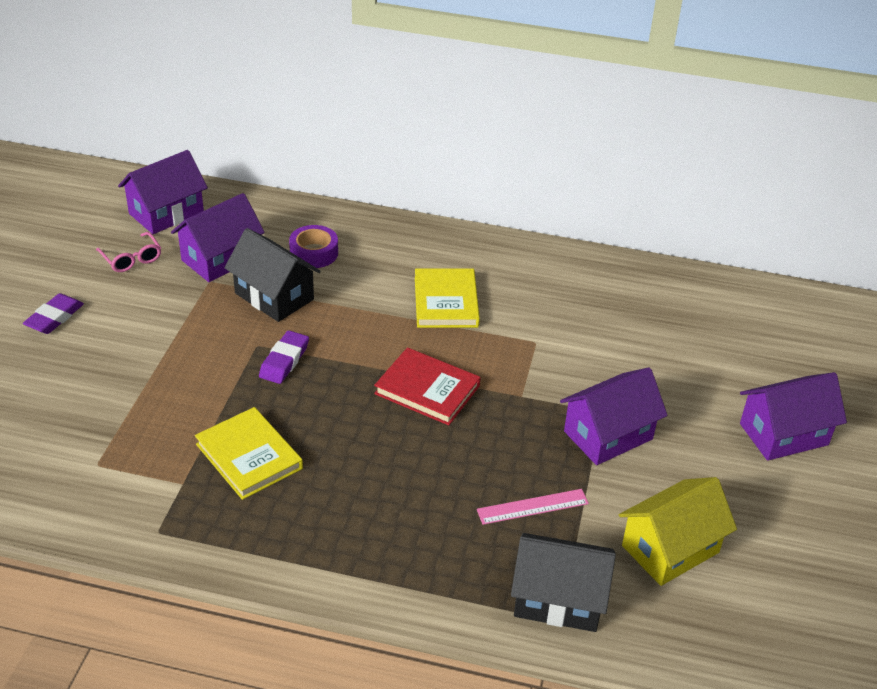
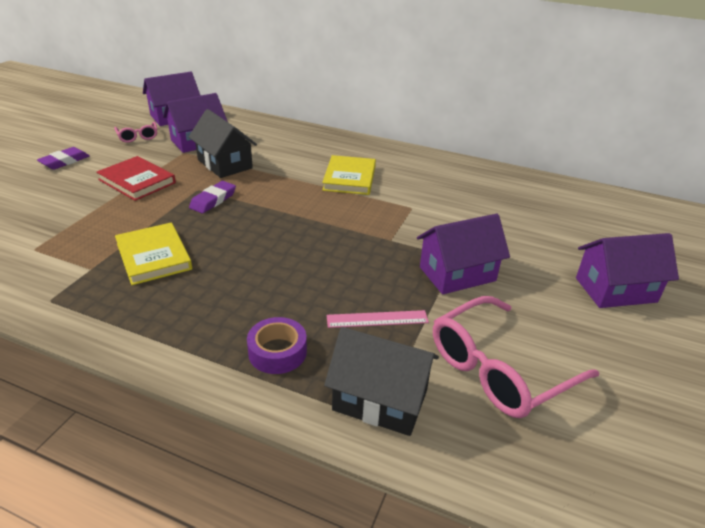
camera: 10 degrees right, 5 degrees down
purple tape [289,225,338,268] -> purple tape moved to [247,317,307,374]
red book [374,347,481,425] -> red book moved to [96,156,176,201]
yellow house [619,477,737,586] -> pink glasses [433,296,599,418]

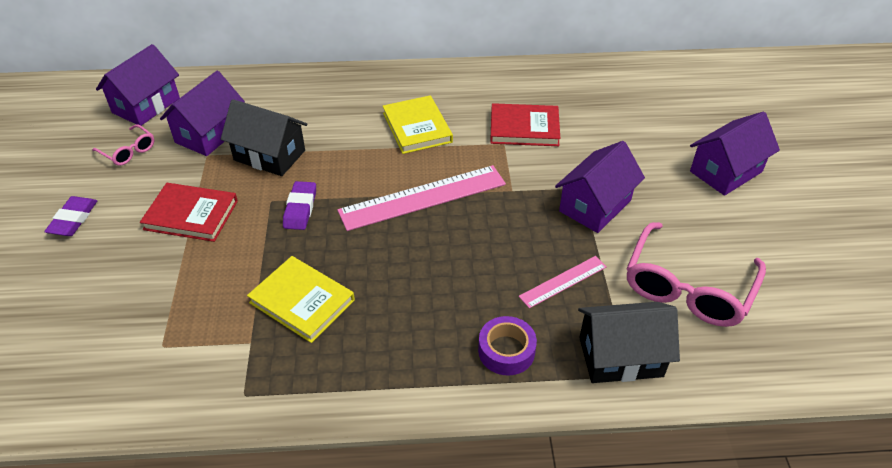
camera: 25 degrees left, 10 degrees up
none -> pink ruler [337,165,506,231]
none -> red book [490,103,560,146]

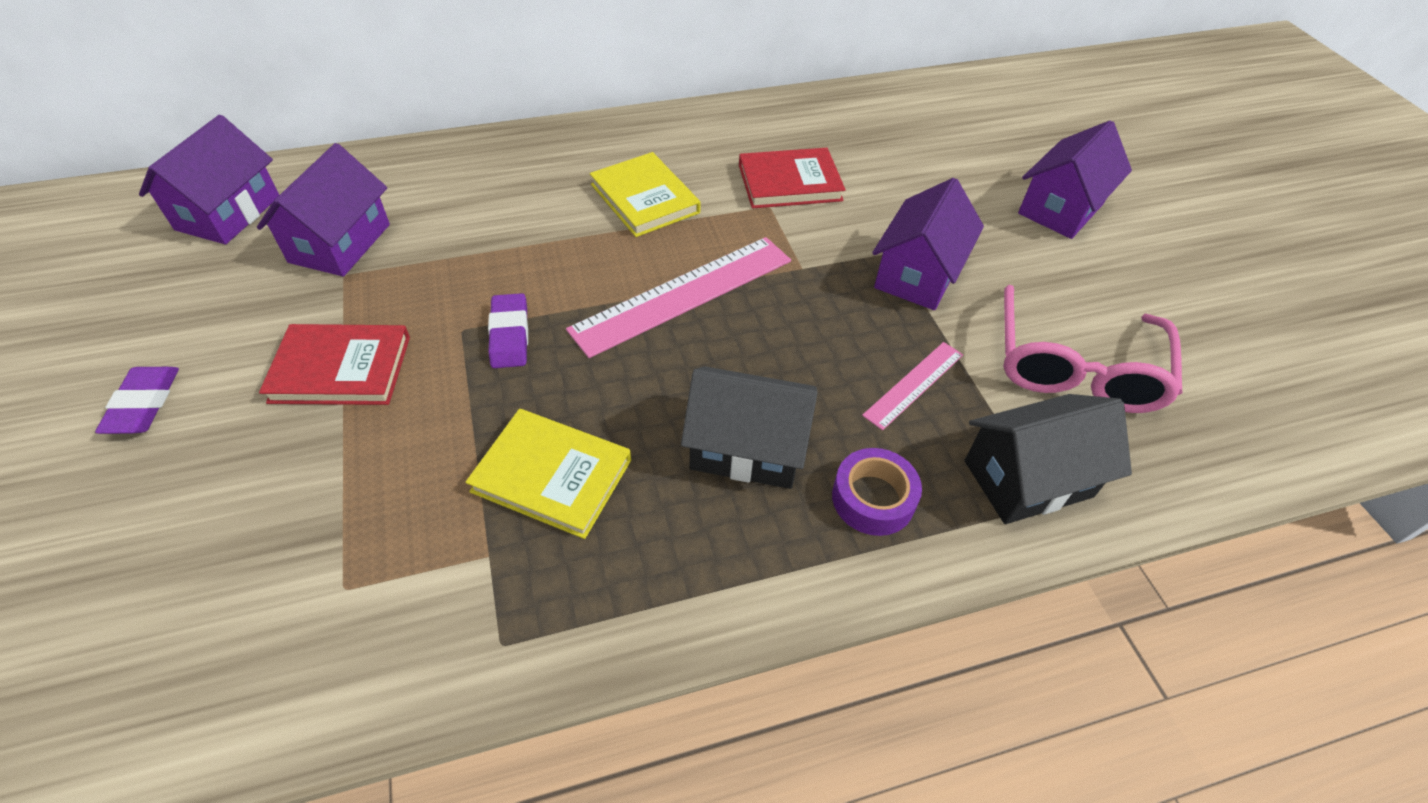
camera: 15 degrees left, 5 degrees up
pink glasses [92,124,155,166] -> none
black house [221,99,307,176] -> black house moved to [681,366,817,489]

